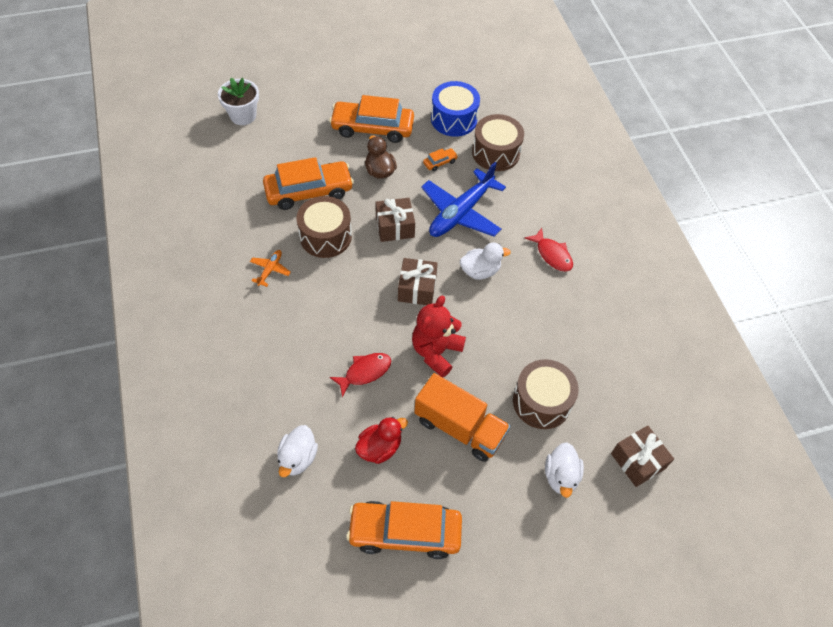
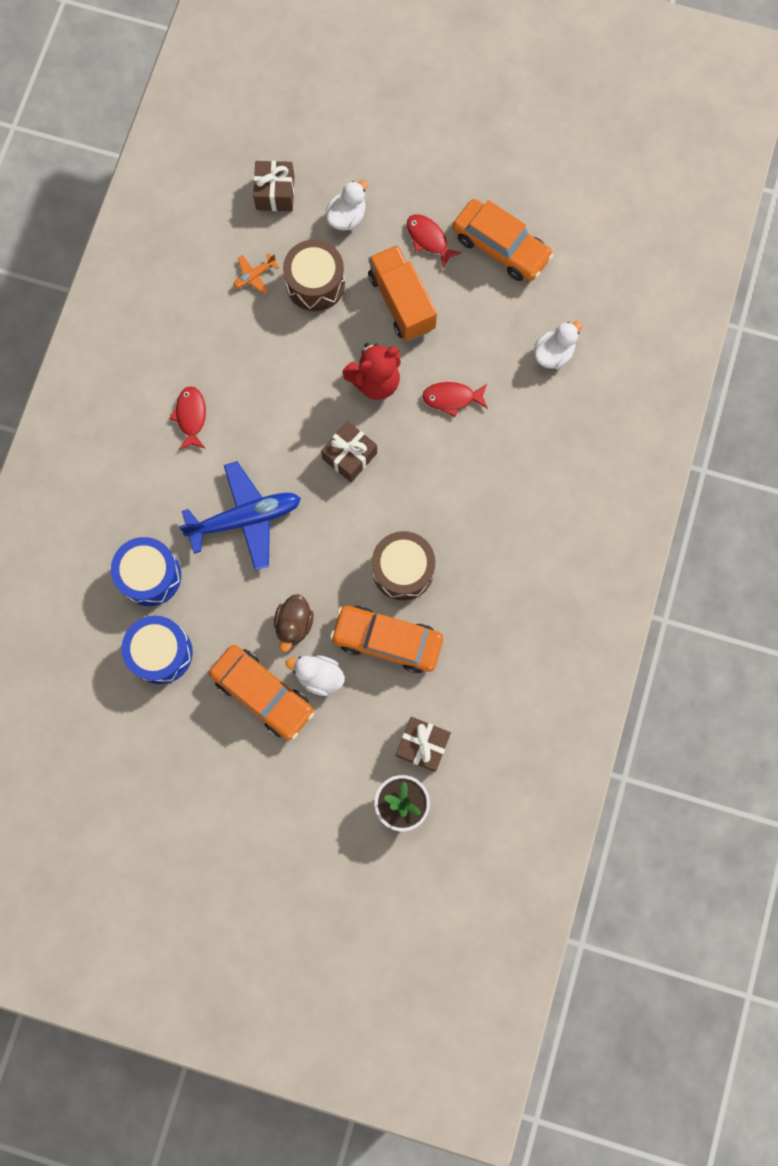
camera: 145 degrees left, 20 degrees up
orange plane [250,250,291,287] -> orange plane moved to [233,253,279,294]
red duck [355,417,408,464] -> none
brown gift [375,198,415,242] -> brown gift moved to [396,717,451,772]
orange car [423,148,458,171] -> none
white duck [460,243,511,280] -> white duck moved to [286,655,345,696]
brown drum [472,114,524,171] -> blue drum [111,537,181,606]
none -> red fish [407,214,462,268]

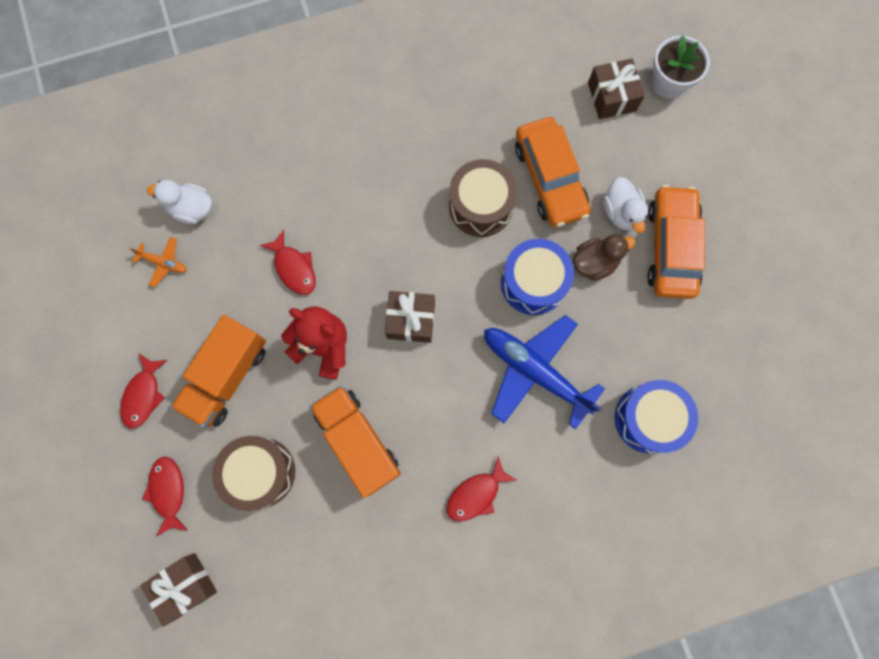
camera: 125 degrees left, 0 degrees up
blue drum [121,616,193,684] -> blue drum moved to [501,239,574,315]
orange plane [233,253,279,294] -> orange plane moved to [129,237,187,287]
white duck [326,180,368,230] -> red fish [142,457,187,537]
orange car [453,199,553,281] -> none
none -> orange truck [309,385,401,498]

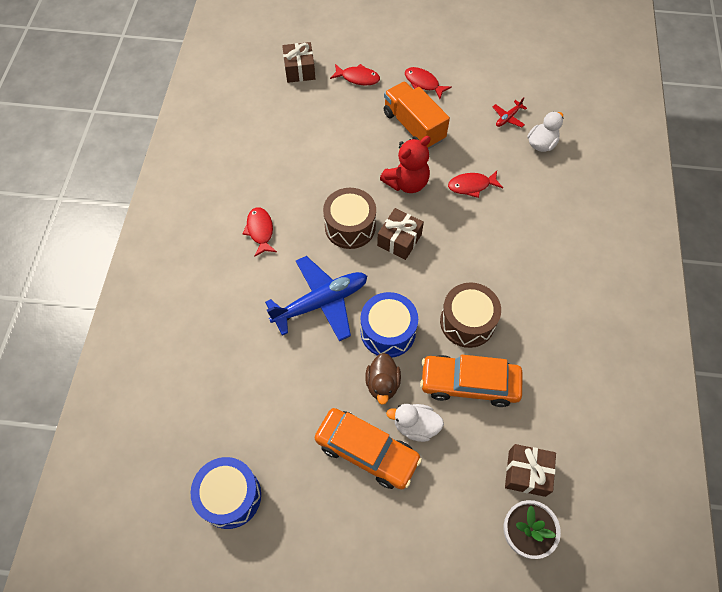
camera: 115 degrees right, 15 degrees down
orange plane [129,237,187,287] -> red plane [493,97,527,127]
brown drum [212,436,295,511] -> brown drum moved to [323,188,376,249]
orange truck [309,385,401,498] -> none
blue drum [615,380,698,454] -> blue drum moved to [190,457,261,529]

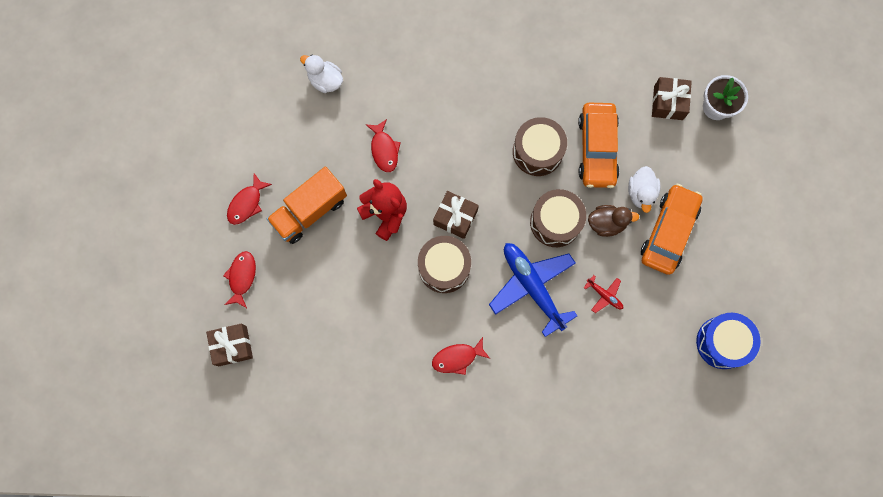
camera: 95 degrees left, 15 degrees up
blue drum [361,292,418,358] -> brown drum [530,189,586,247]
red plane [493,97,527,127] -> red plane moved to [583,275,623,313]

